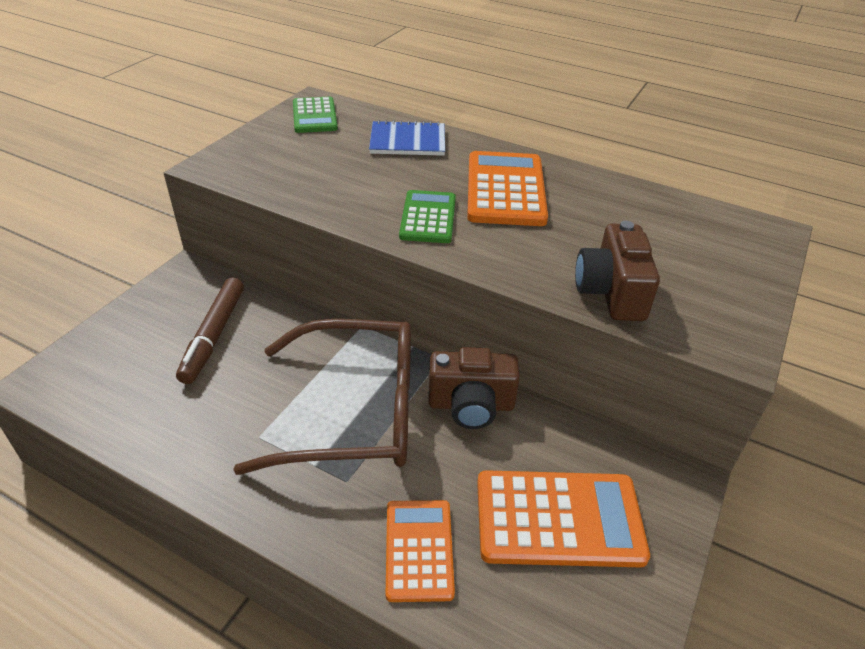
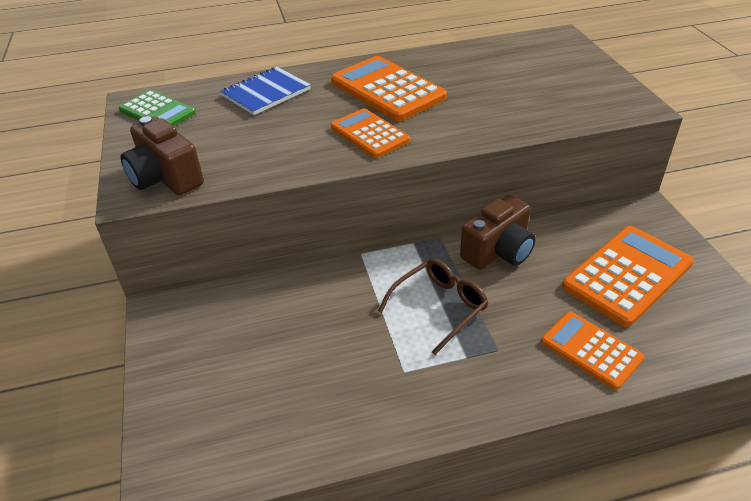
camera: 40 degrees left, 0 degrees up
brown marker [176,277,244,384] -> none
brown glasses [233,319,411,475] -> brown glasses [378,259,488,355], size x0.53
green calculator [399,190,456,243] -> orange calculator [331,108,410,158]
brown camera [575,221,660,321] -> brown camera moved to [120,116,204,195]

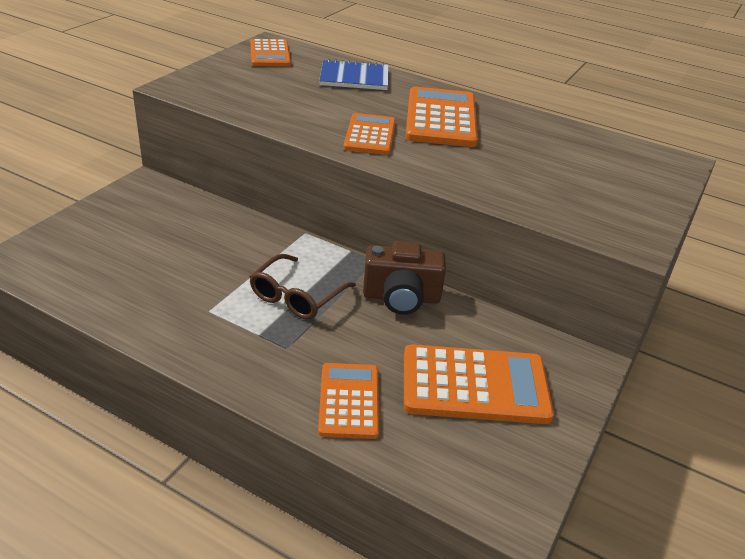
camera: 40 degrees right, 5 degrees down
green calculator [119,90,196,126] -> orange calculator [251,39,291,67]
brown camera [120,116,204,195] -> none
brown glasses [378,259,488,355] -> brown glasses turned 120 degrees clockwise [250,254,356,320]

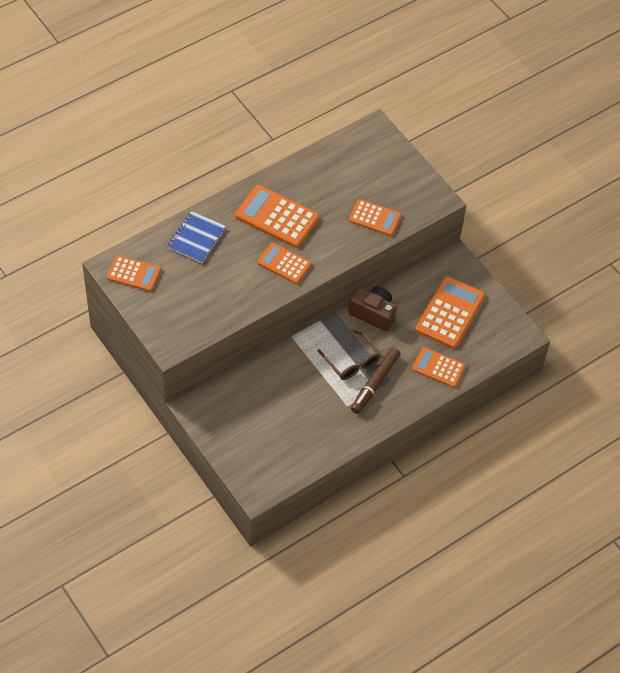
camera: 65 degrees left, 20 degrees up
brown camera [363,241,446,315] -> brown camera turned 90 degrees counterclockwise [348,286,397,331]
none -> orange calculator [349,199,402,236]
none -> brown marker [351,347,400,414]

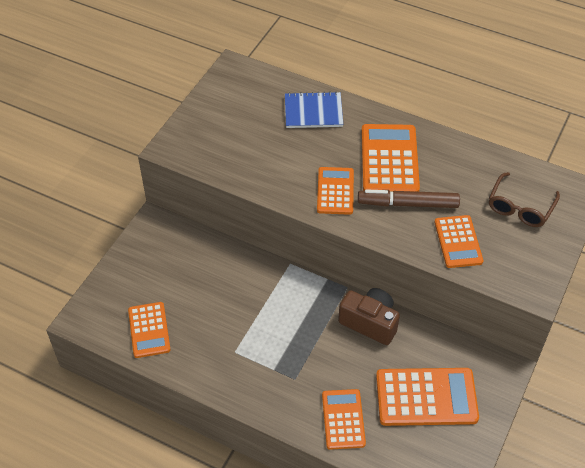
camera: 65 degrees right, 5 degrees down
orange calculator [107,255,161,292] -> orange calculator moved to [128,302,171,358]
brown glasses [317,330,380,380] -> brown glasses moved to [489,172,560,227]
brown camera [348,286,397,331] -> brown camera turned 60 degrees counterclockwise [338,288,400,345]
brown marker [351,347,400,414] -> brown marker moved to [358,189,460,208]

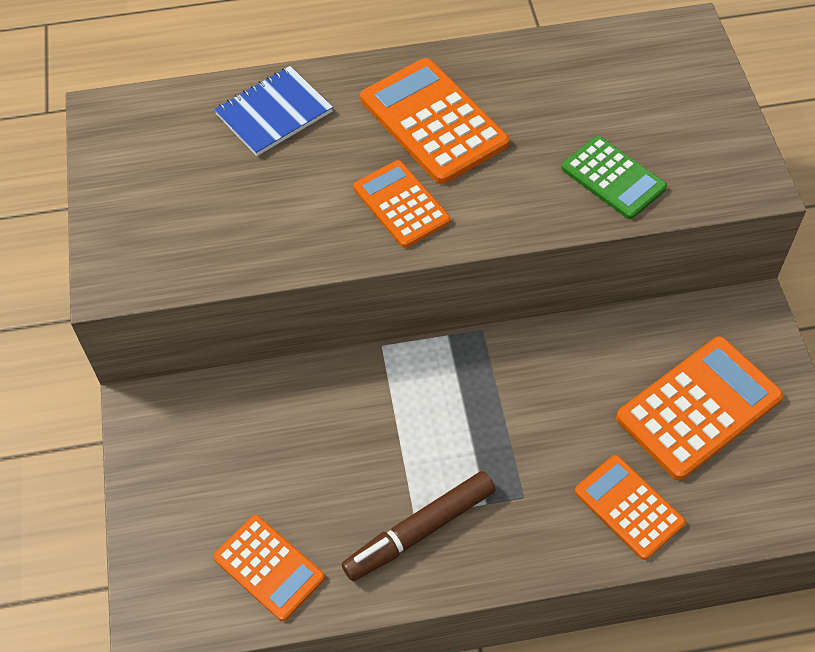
camera: 35 degrees left, 5 degrees up
brown camera [338,288,400,345] -> none
brown marker [358,189,460,208] -> brown marker moved to [342,471,495,581]
orange calculator [434,215,483,268] -> green calculator [561,136,667,219]
brown glasses [489,172,560,227] -> none

